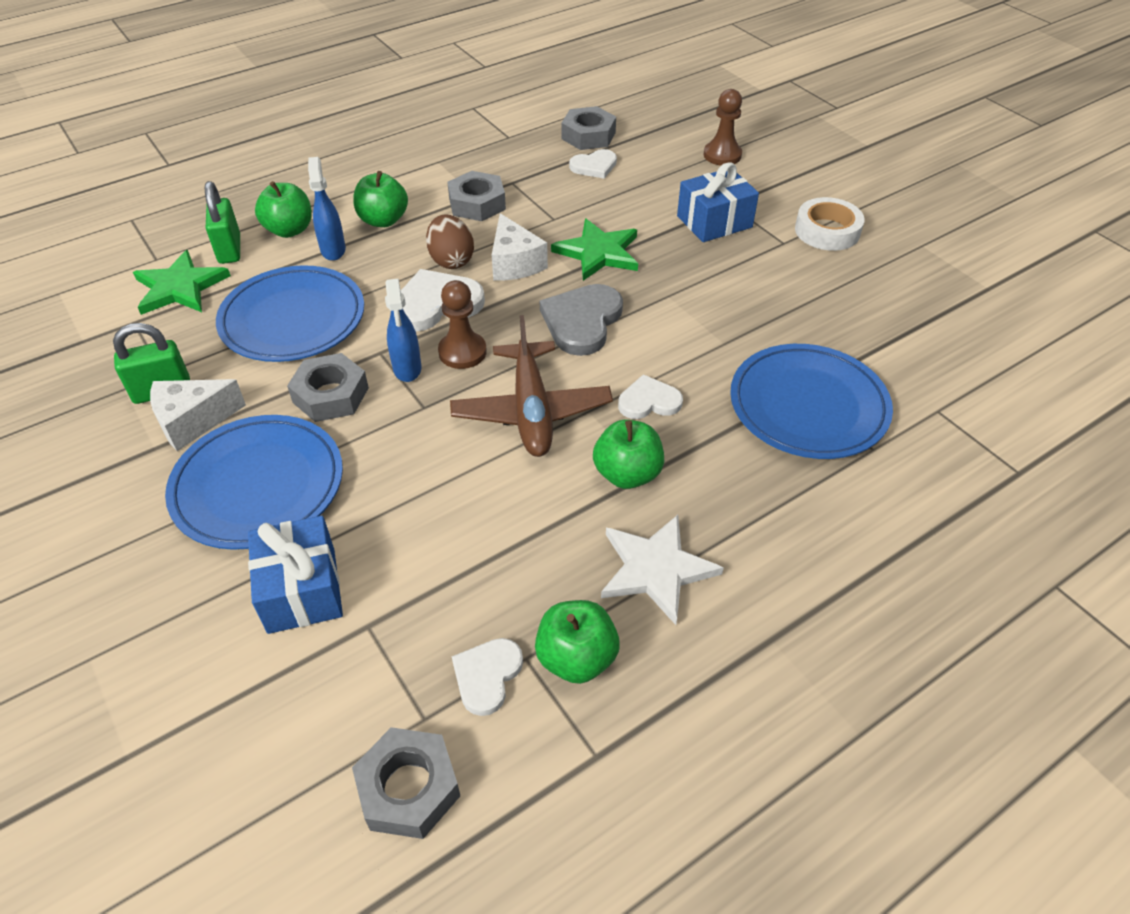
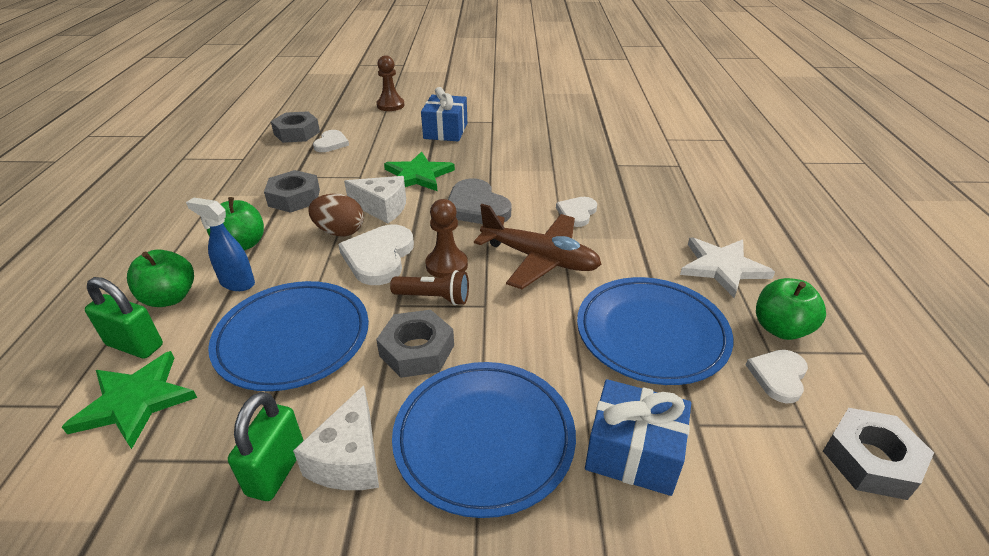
camera: 55 degrees left, 10 degrees down
blue spray bottle [385,279,421,382] -> brown flashlight [390,270,469,305]
white heart [452,638,523,716] -> white heart turned 60 degrees clockwise [746,350,808,403]
green apple [593,420,664,489] -> none
blue plate [730,344,893,459] -> blue plate moved to [577,277,733,385]
white tape [795,197,865,251] -> none

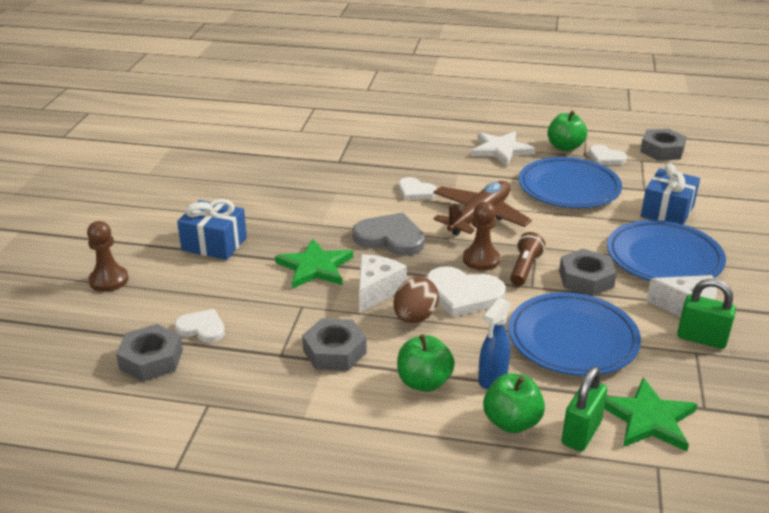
camera: 80 degrees left, 5 degrees down
grey heart [448,179,512,224] -> grey heart turned 135 degrees counterclockwise [352,213,425,256]

